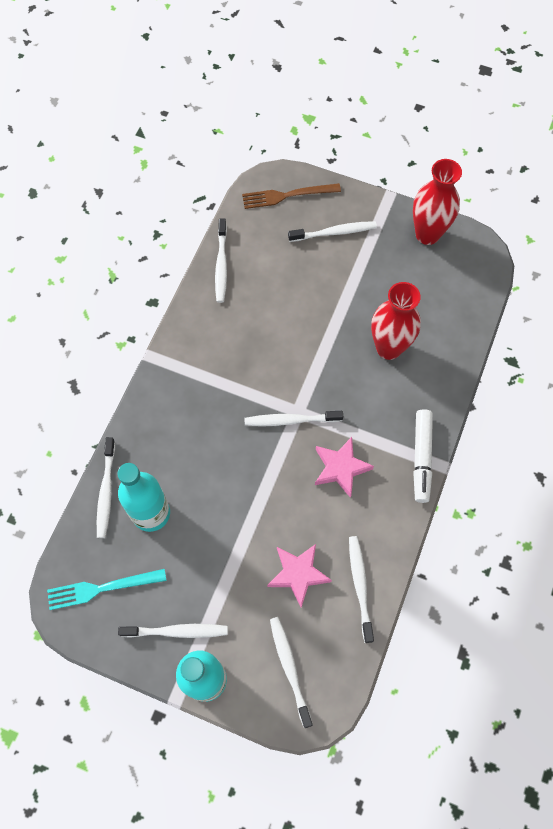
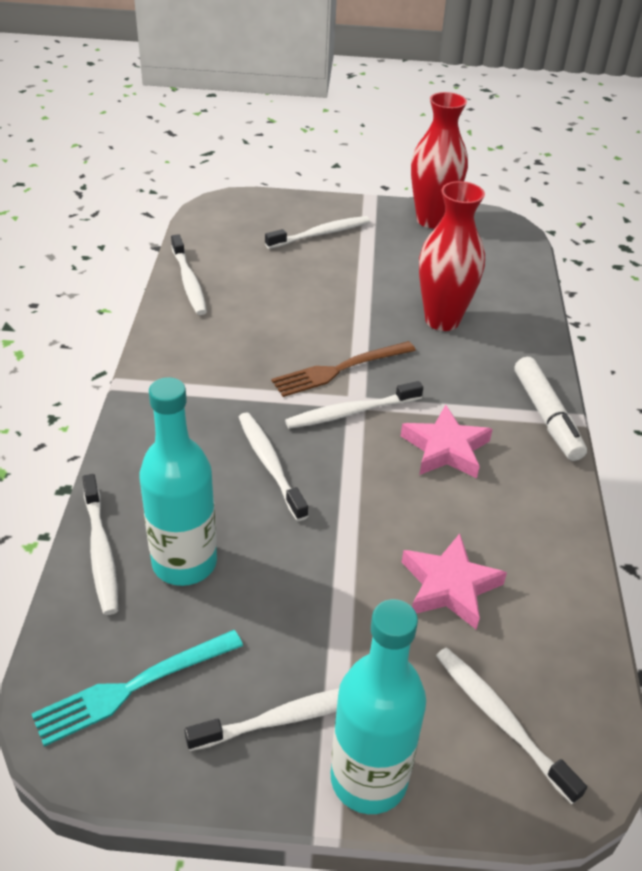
camera: 20 degrees left, 25 degrees down
brown fork [242,183,341,209] -> brown fork moved to [272,341,416,397]
white toothbrush [349,536,374,643] -> white toothbrush moved to [239,413,308,521]

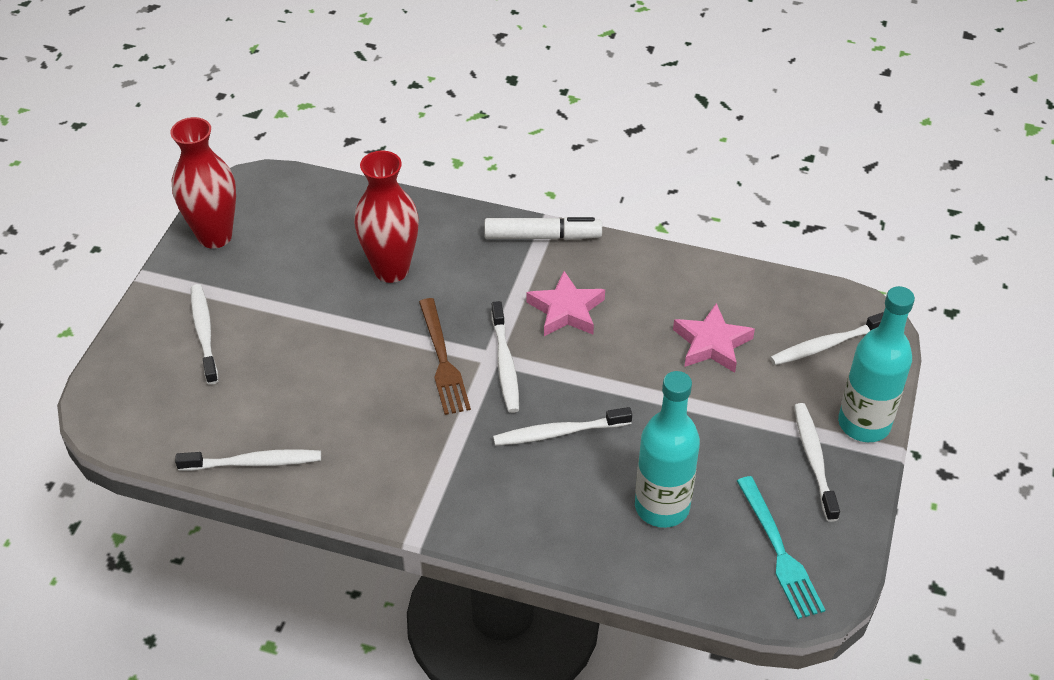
camera: 75 degrees left, 5 degrees up
white toothbrush [82,474,118,615] -> none

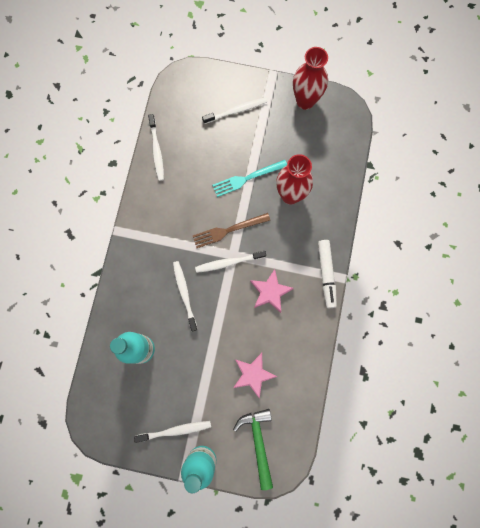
camera: 85 degrees right, 30 degrees up
turquoise fork [737,476,825,619] -> turquoise fork moved to [212,160,287,197]
white toothbrush [770,312,884,365] -> green hammer [233,409,273,490]

